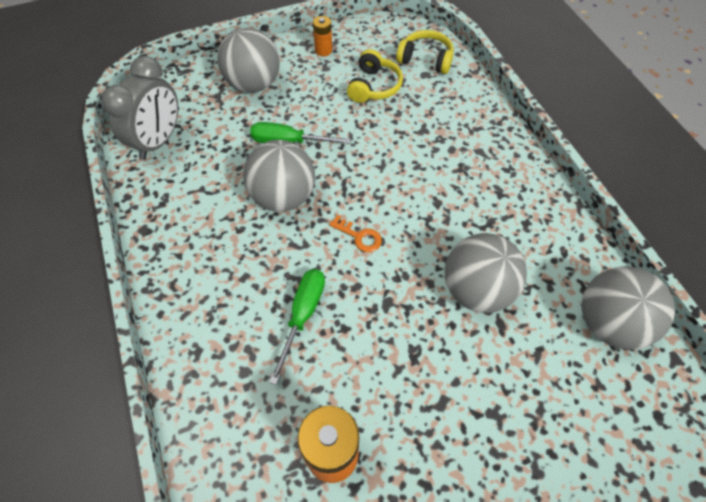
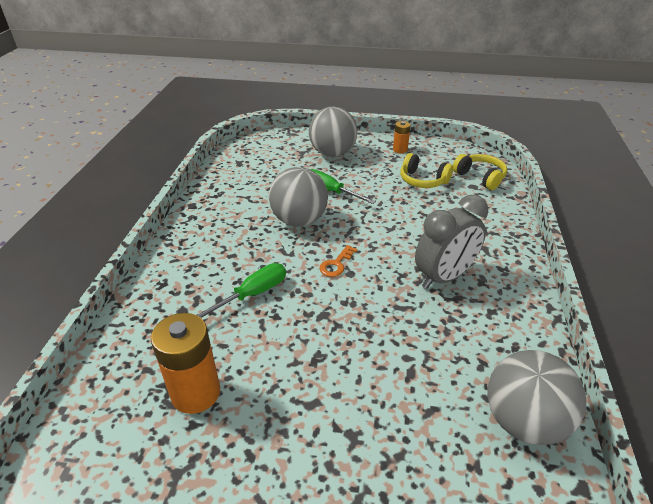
camera: 30 degrees right, 20 degrees down
grey clock [101,56,178,160] -> grey clock moved to [415,195,488,289]
orange key [329,215,382,252] -> orange key turned 60 degrees clockwise [319,245,358,277]
yellow headphones [347,49,403,103] -> yellow headphones turned 75 degrees clockwise [400,153,453,188]
grey ball [445,233,527,313] -> none

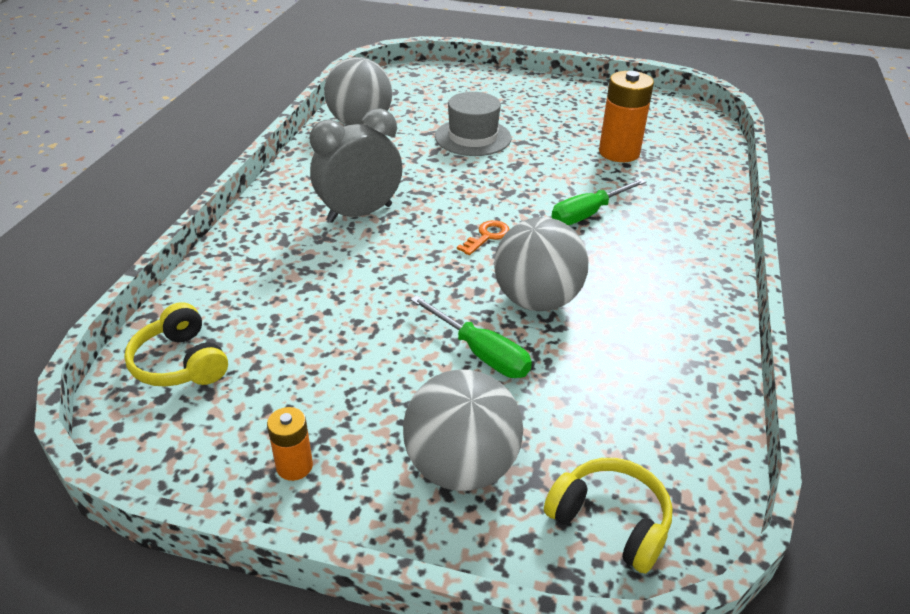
camera: 175 degrees left, 0 degrees up
yellow headphones [400,153,453,188] -> yellow headphones moved to [544,458,673,574]
none -> grey hat [435,92,511,156]

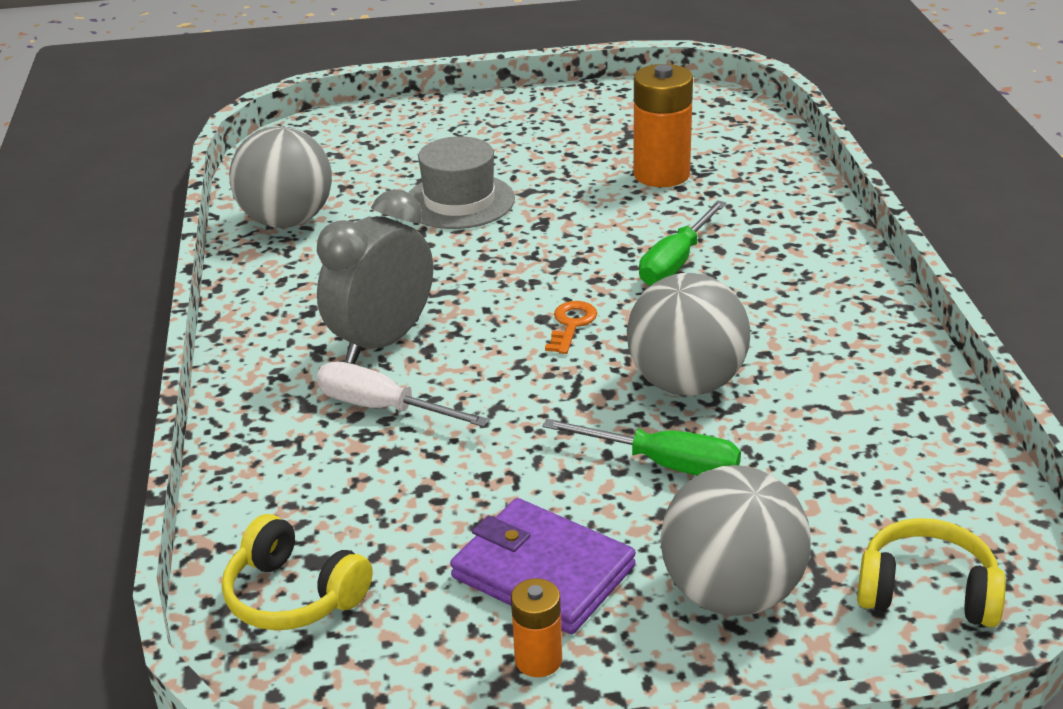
camera: 20 degrees left, 5 degrees down
none -> white screwdriver [317,361,490,427]
none -> purple wallet [450,498,636,634]

